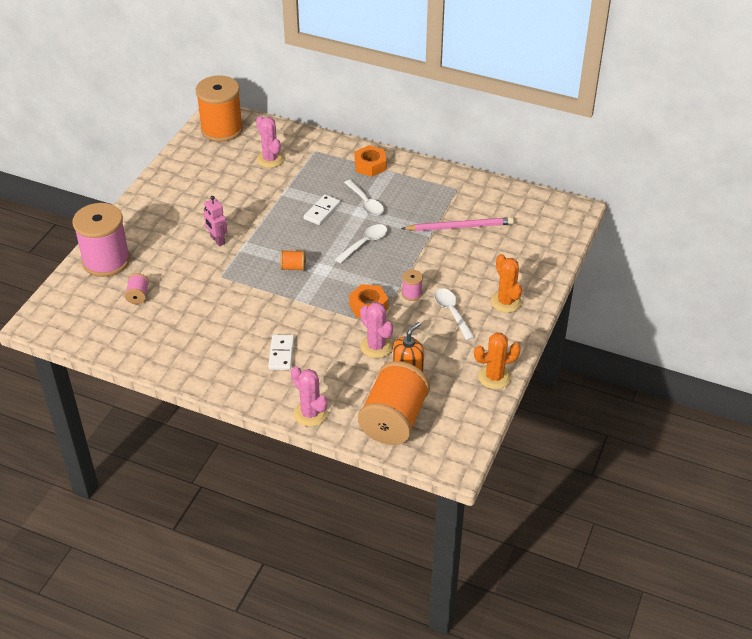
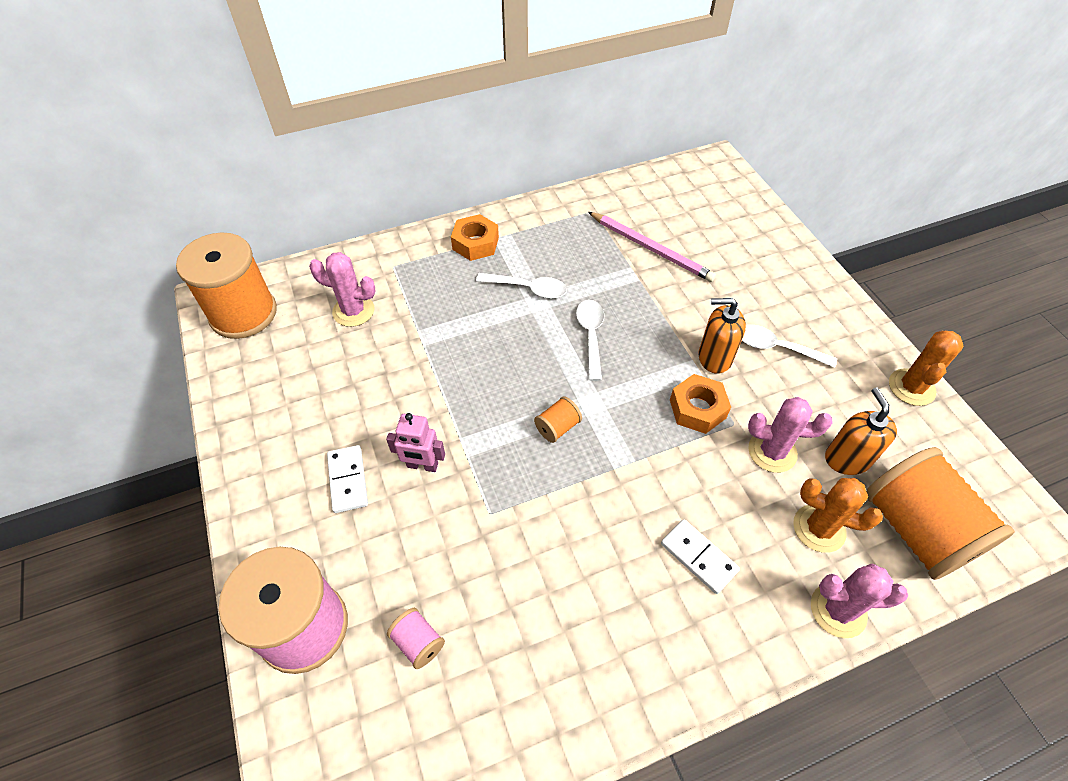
camera: 45 degrees left, 10 degrees up
white domino [304,194,341,225] -> white domino moved to [327,445,368,513]
pink pencil [401,217,514,231] -> pink pencil turned 90 degrees clockwise [588,212,716,282]
pink spool [402,270,423,301] -> orange soap dispenser [698,298,746,374]
orange cactus [491,254,522,313] -> orange cactus moved to [793,478,883,553]

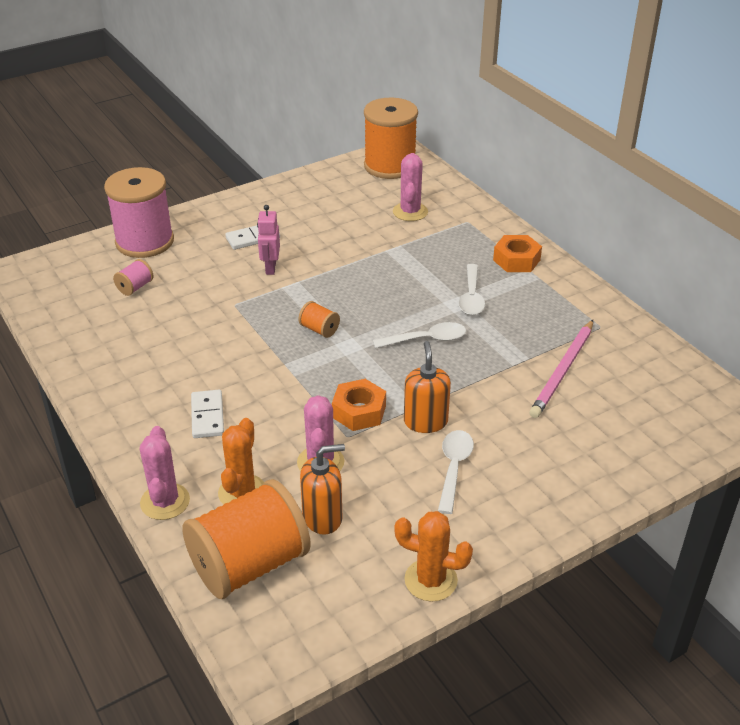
camera: 80 degrees right, 15 degrees down
white domino [661,519,740,594] -> white domino turned 45 degrees counterclockwise [191,390,224,438]

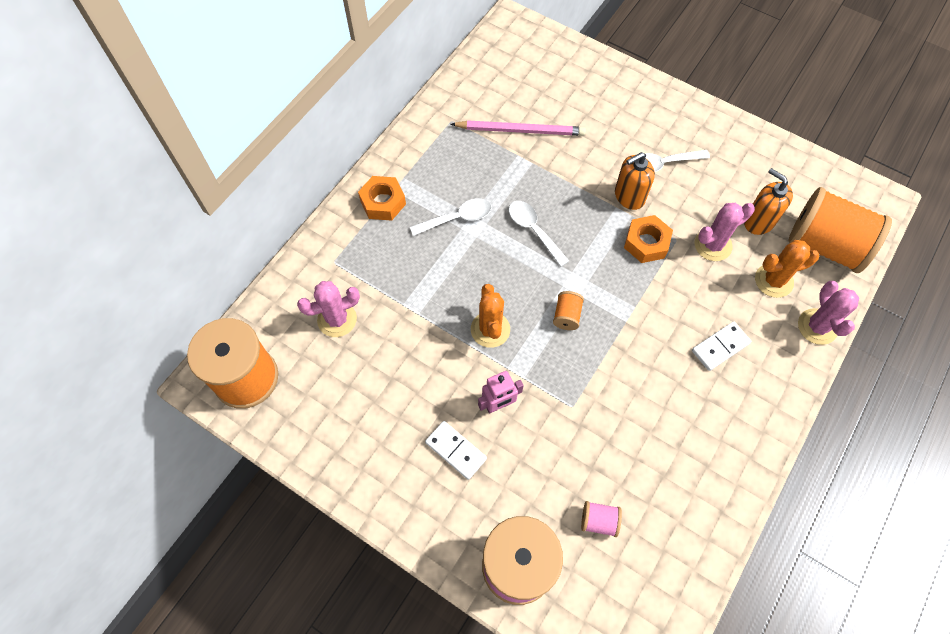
camera: 115 degrees left, 25 degrees up
pink cactus [140,426,190,520] -> pink cactus turned 60 degrees counterclockwise [798,281,859,345]
orange cactus [394,511,473,602] -> orange cactus moved to [471,284,510,348]

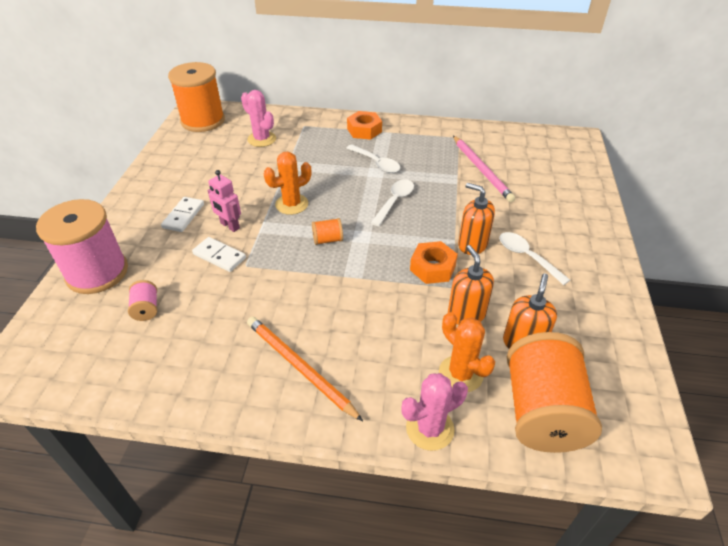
camera: 65 degrees right, 20 degrees down
white domino [692,322,751,371] -> white domino moved to [192,237,246,272]
pink cactus [694,203,755,261] -> orange soap dispenser [448,245,494,325]
none -> orange pencil [247,317,363,421]

